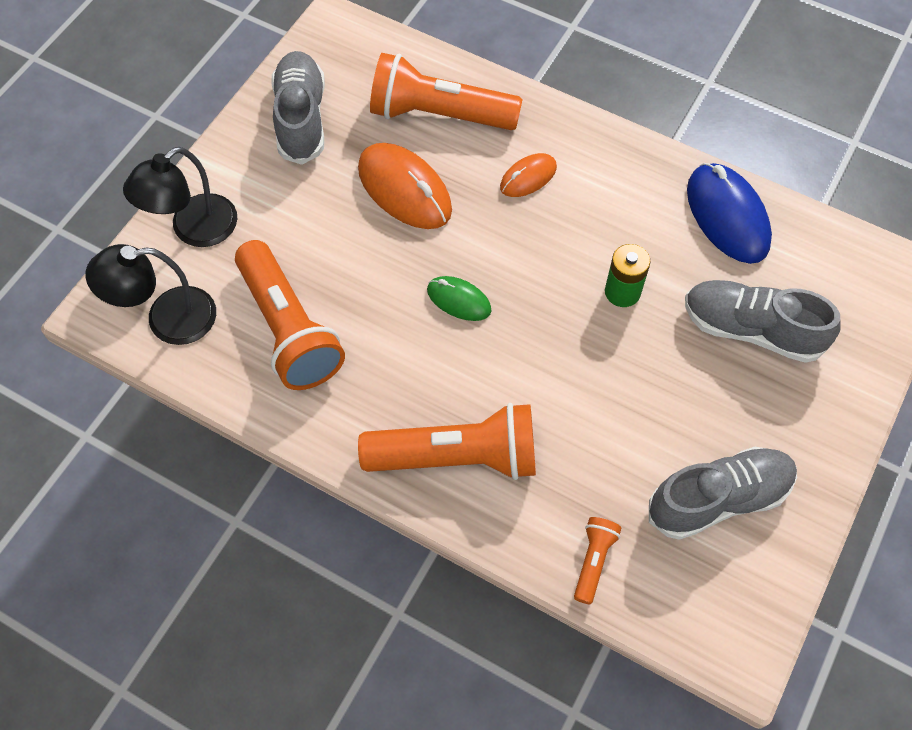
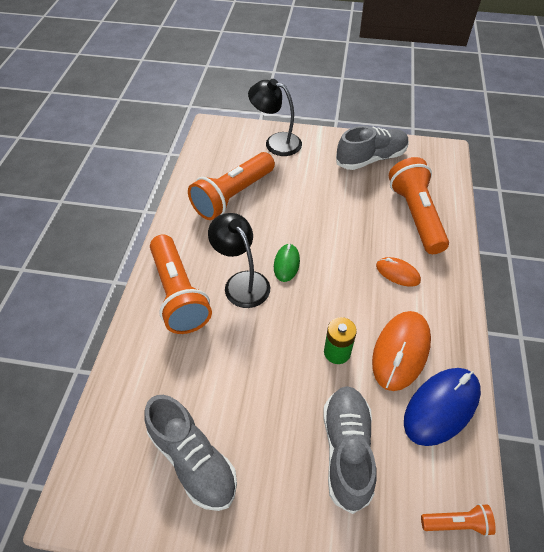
camera: 70 degrees right, 10 degrees down
black lamp [85,244,216,345] -> black lamp moved to [208,213,270,308]
orange mouse [358,143,452,229] -> orange mouse moved to [372,311,431,391]
orange flashlight [574,517,621,604] -> orange flashlight moved to [421,504,496,536]

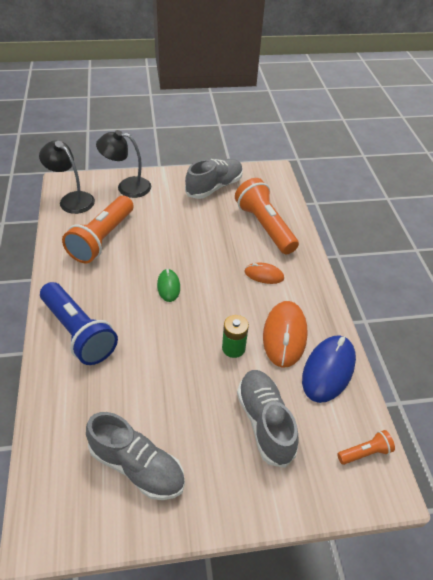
camera: 20 degrees left, 5 degrees down
orange flashlight [150,234,212,334] -> blue flashlight [40,282,118,365]
black lamp [208,213,270,308] -> black lamp moved to [39,141,95,214]

